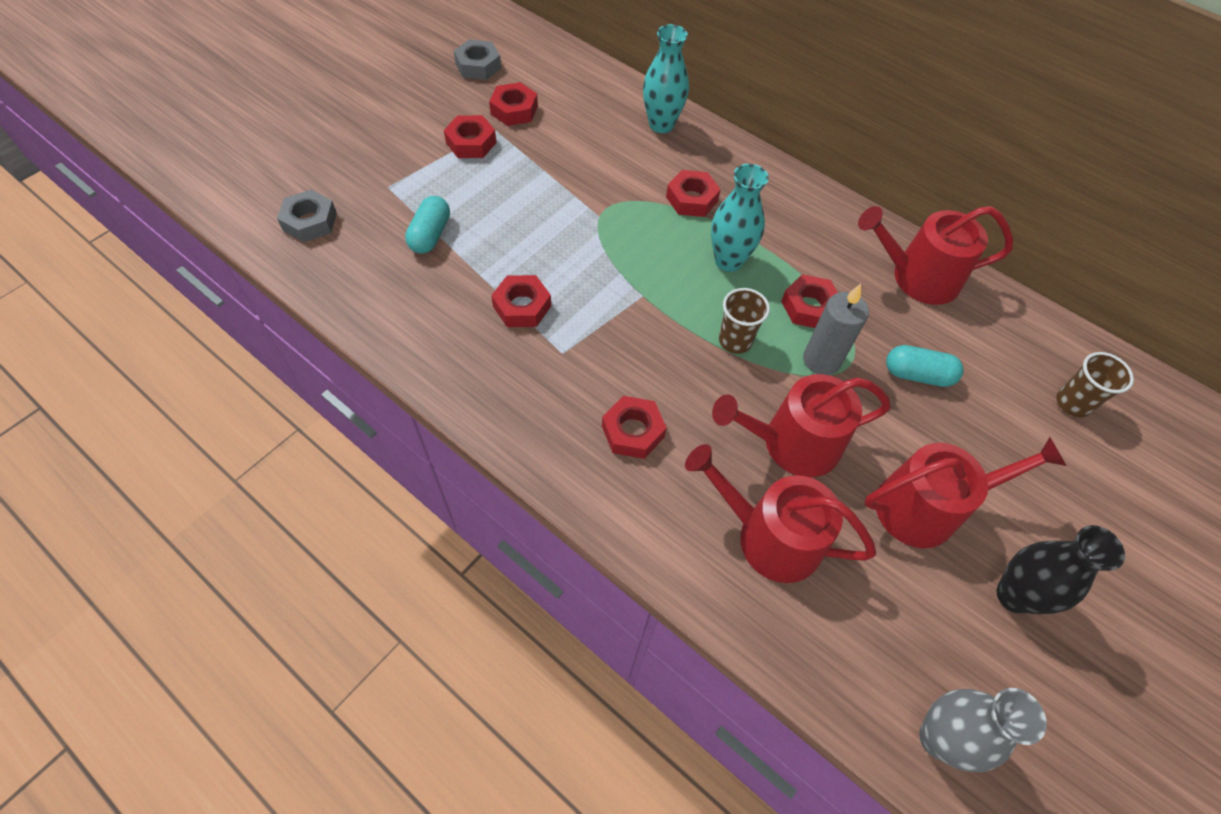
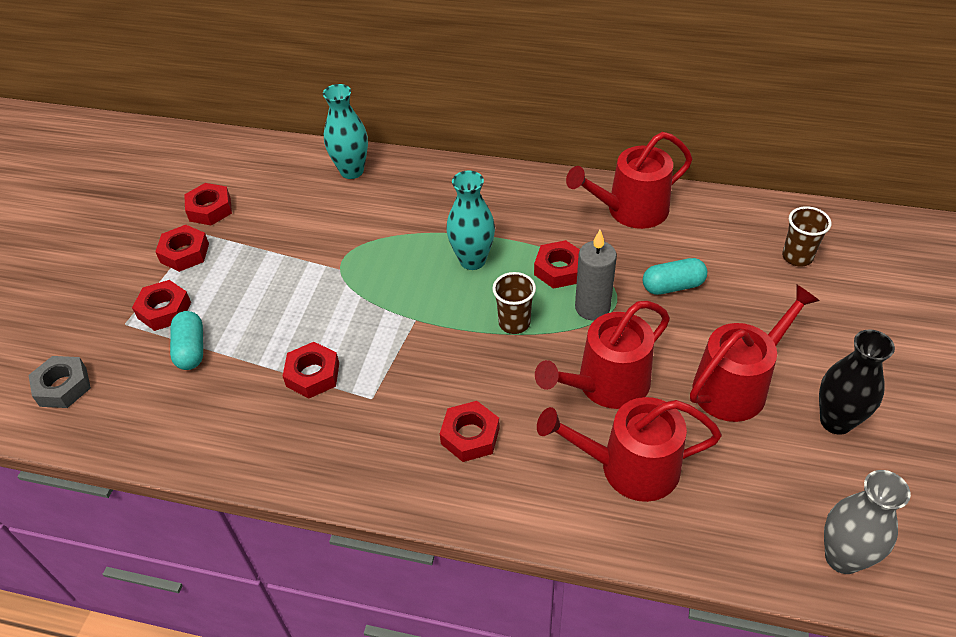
camera: 20 degrees left, 10 degrees down
grey nut [454,39,501,80] -> none
red nut [666,170,721,217] -> red nut moved to [132,280,191,331]

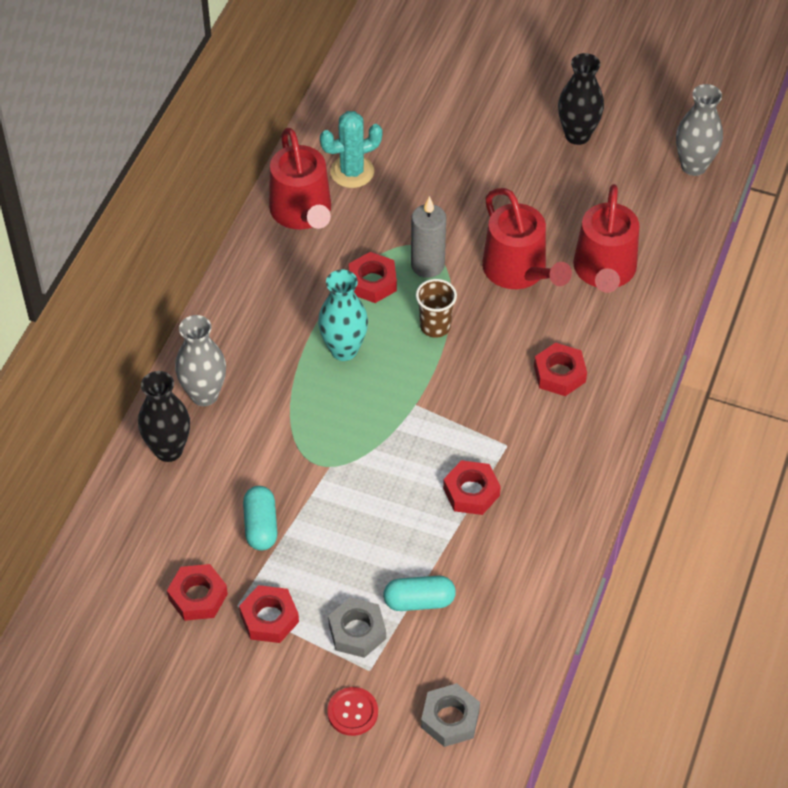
camera: 85 degrees left, 5 degrees up
red nut [132,280,191,331] -> grey nut [328,597,386,658]
turquoise vase [323,84,368,179] -> black vase [138,371,190,462]
turquoise capsule [643,258,707,295] -> turquoise capsule moved to [243,486,277,550]
red watering can [690,285,820,422] -> none
brown cup [782,206,831,267] -> none
none -> grey vase [175,315,226,406]
none -> turquoise cactus [320,111,383,188]
none -> red button [327,687,378,736]

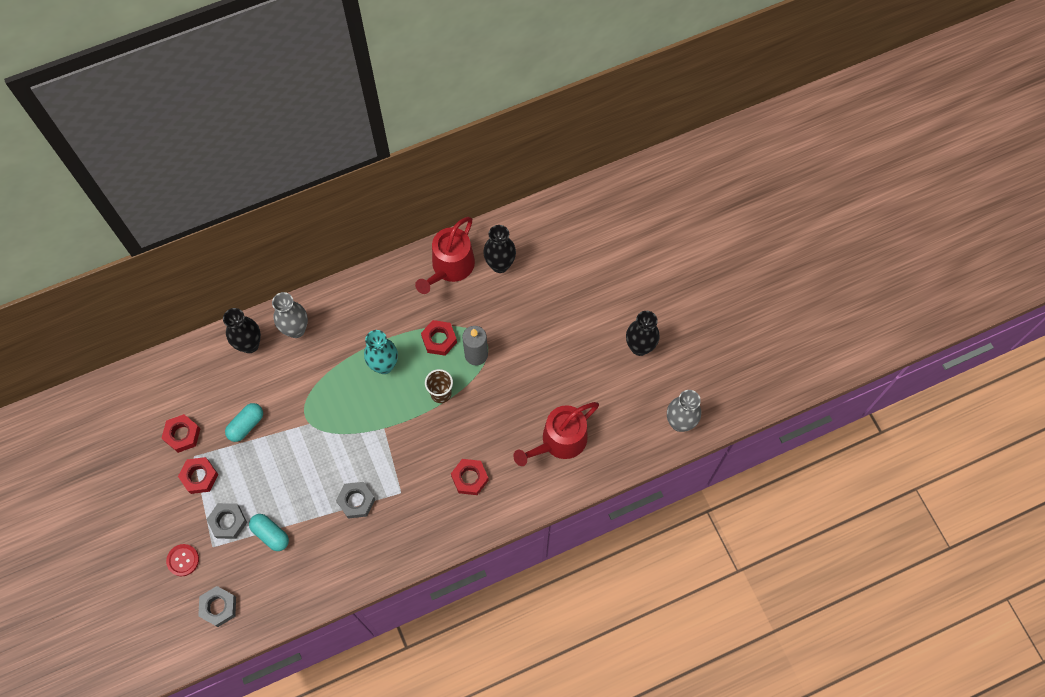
camera: 45 degrees right, 15 degrees up
turquoise cactus [320,111,383,188] -> black vase [483,225,516,273]
red nut [443,460,501,515] -> grey nut [336,482,375,519]
red watering can [482,188,572,289] -> none

